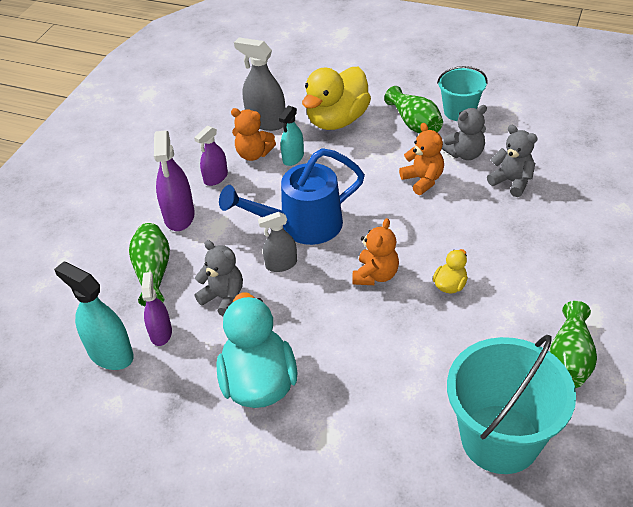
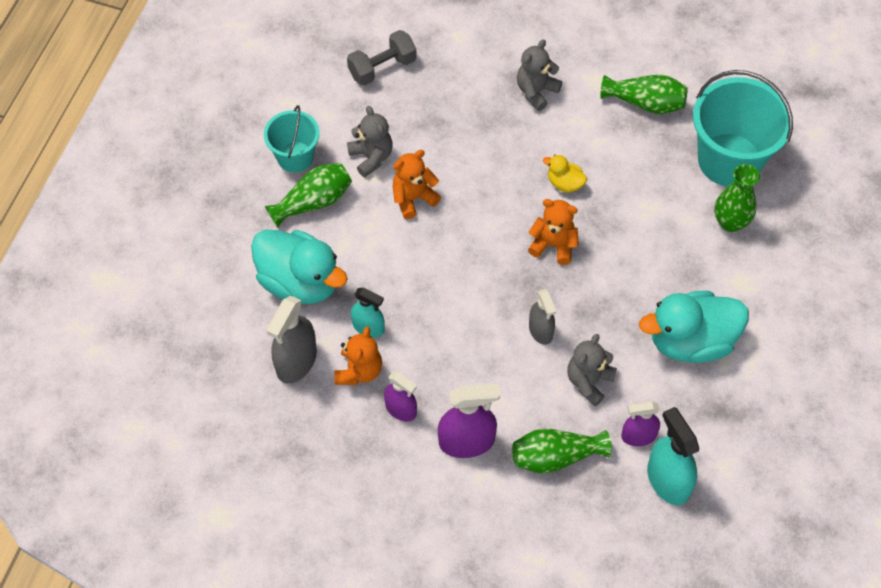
camera: 95 degrees left, 15 degrees up
turquoise spray bottle [54,262,134,370] -> turquoise spray bottle turned 120 degrees clockwise [647,407,699,505]
blue watering can [219,148,365,245] -> none
yellow duck [302,67,371,130] -> turquoise duck [251,230,348,304]
grey teddy bear [487,125,538,197] -> grey teddy bear moved to [517,39,562,111]
none -> grey dumbbell [347,30,417,86]
none -> green vase [714,164,760,232]

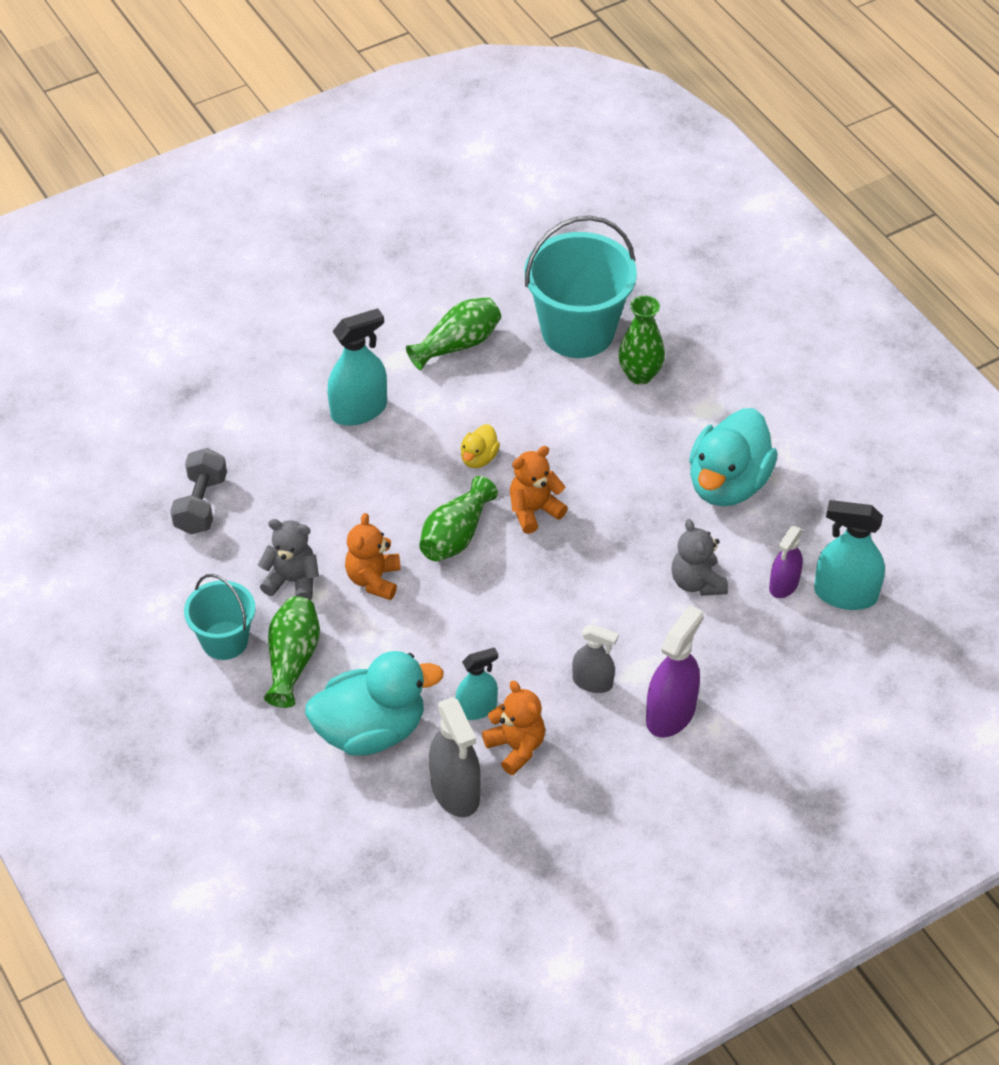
camera: 50 degrees left, 10 degrees down
purple spray bottle [384,371,417,422] -> none
green vase [512,429,612,473] -> green vase moved to [419,476,498,561]
grey teddy bear [517,39,562,111] -> turquoise spray bottle [327,308,387,426]
grey spray bottle [529,289,556,345] -> grey spray bottle moved to [572,624,618,693]
yellow duck [543,155,587,193] -> yellow duck turned 45 degrees counterclockwise [460,424,500,468]

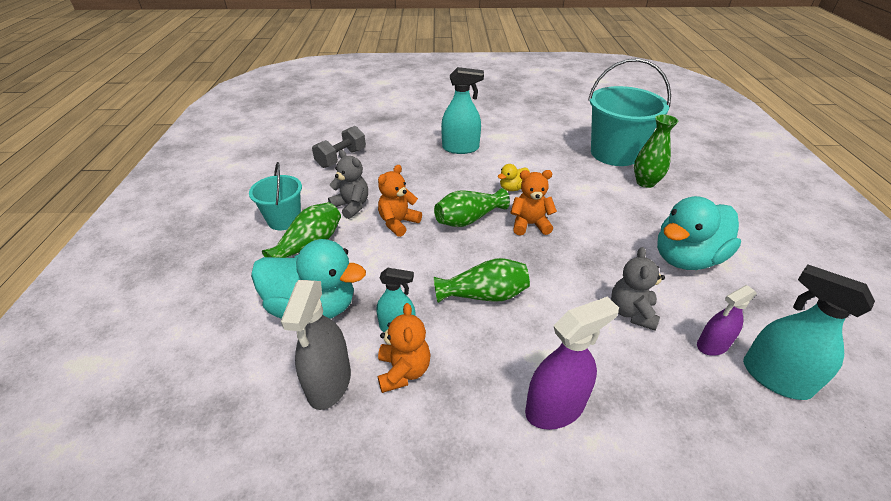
camera: 30 degrees right, 10 degrees down
green vase [406,297,501,370] -> green vase moved to [434,258,530,303]
grey spray bottle [572,624,618,693] -> none

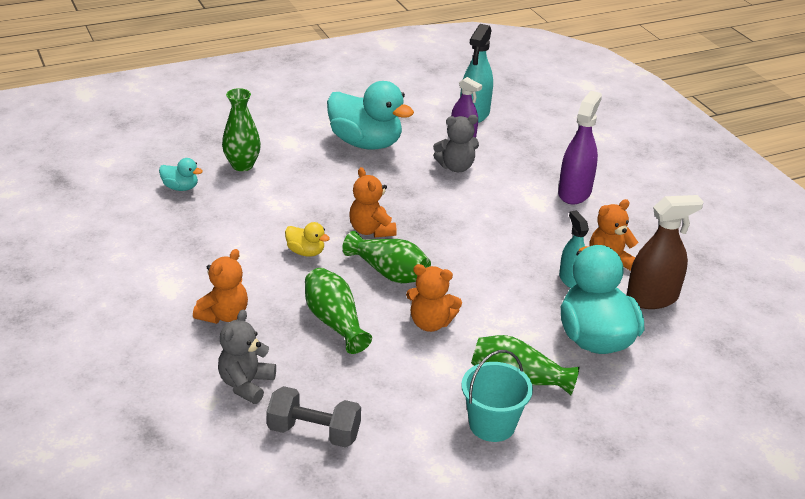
camera: 115 degrees left, 5 degrees down
grey spray bottle [281,280,351,410] -> brown spray bottle [627,195,704,309]
grey teddy bear [328,150,368,219] -> grey teddy bear moved to [218,310,276,404]
green vase [434,258,530,303] -> green vase moved to [305,268,372,354]
turquoise spray bottle [441,67,484,154] -> orange teddy bear [193,249,248,324]
purple spray bottle [525,296,619,430] -> purple spray bottle turned 75 degrees clockwise [558,91,602,204]
turquoise bucket [588,58,671,166] -> turquoise duck [159,158,203,191]

